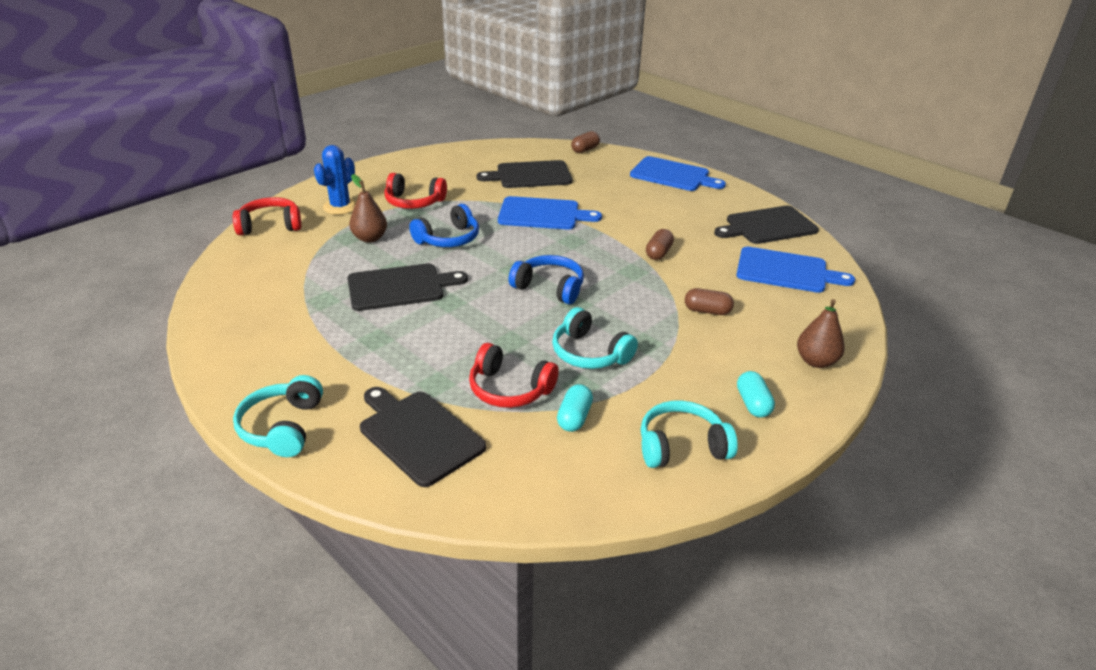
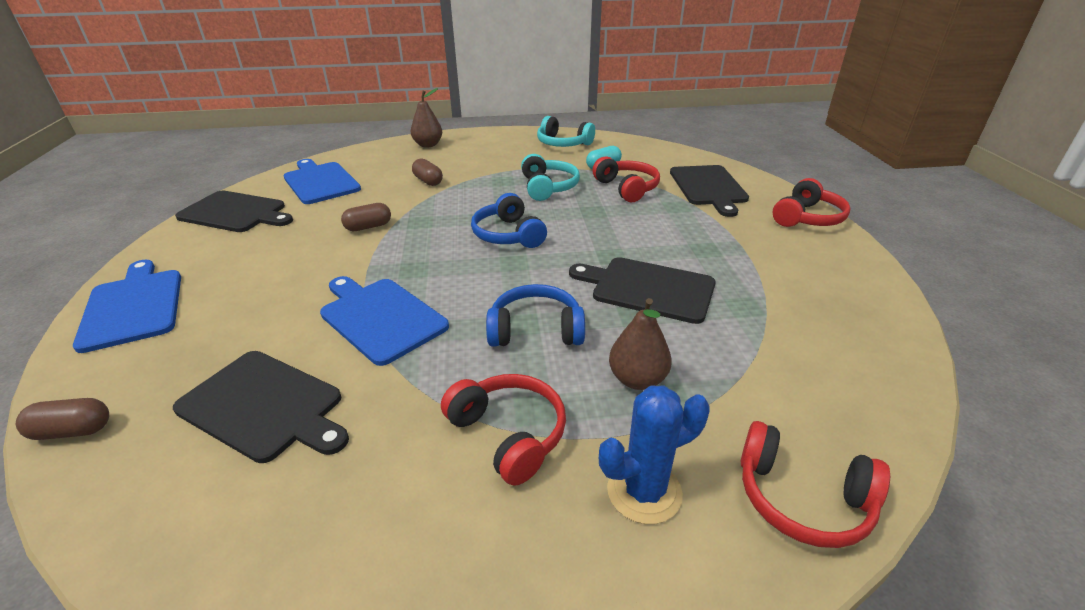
camera: 140 degrees left, 0 degrees up
turquoise headphones [233,375,323,457] -> red headphones [772,178,851,227]
turquoise capsule [737,371,775,418] -> none

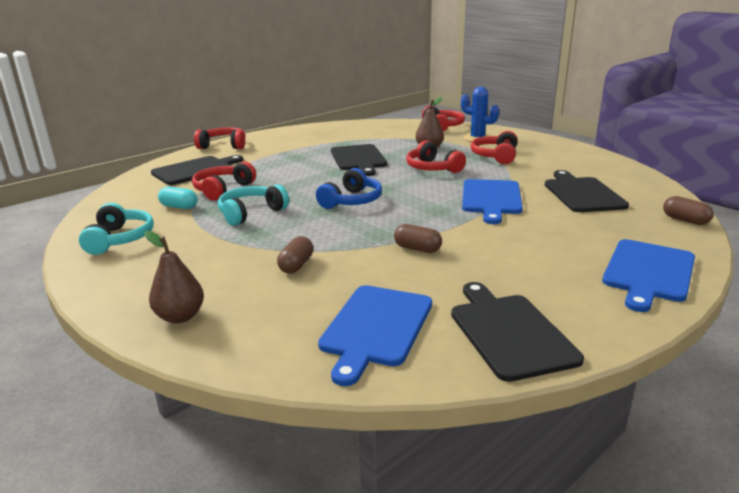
camera: 125 degrees left, 10 degrees down
blue headphones [486,284,585,347] -> red headphones [406,140,466,173]

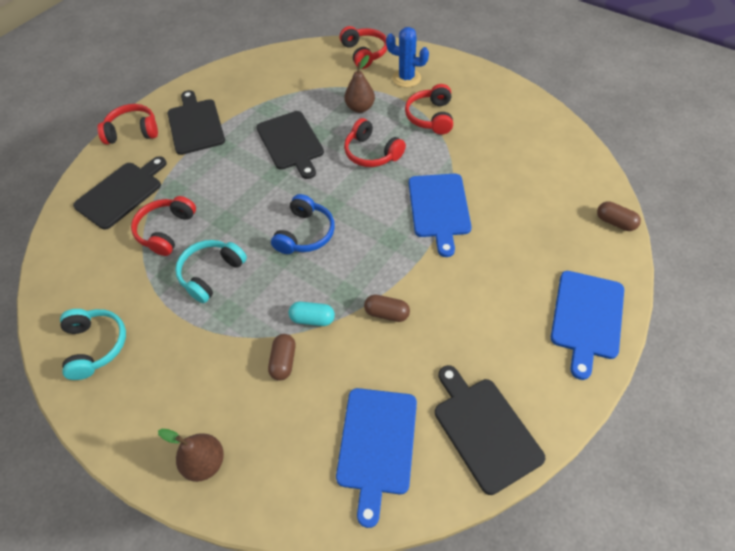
camera: 10 degrees left, 30 degrees up
turquoise capsule [158,187,198,209] -> turquoise capsule moved to [289,302,335,326]
black cutting board [545,170,629,212] -> black cutting board moved to [168,90,225,155]

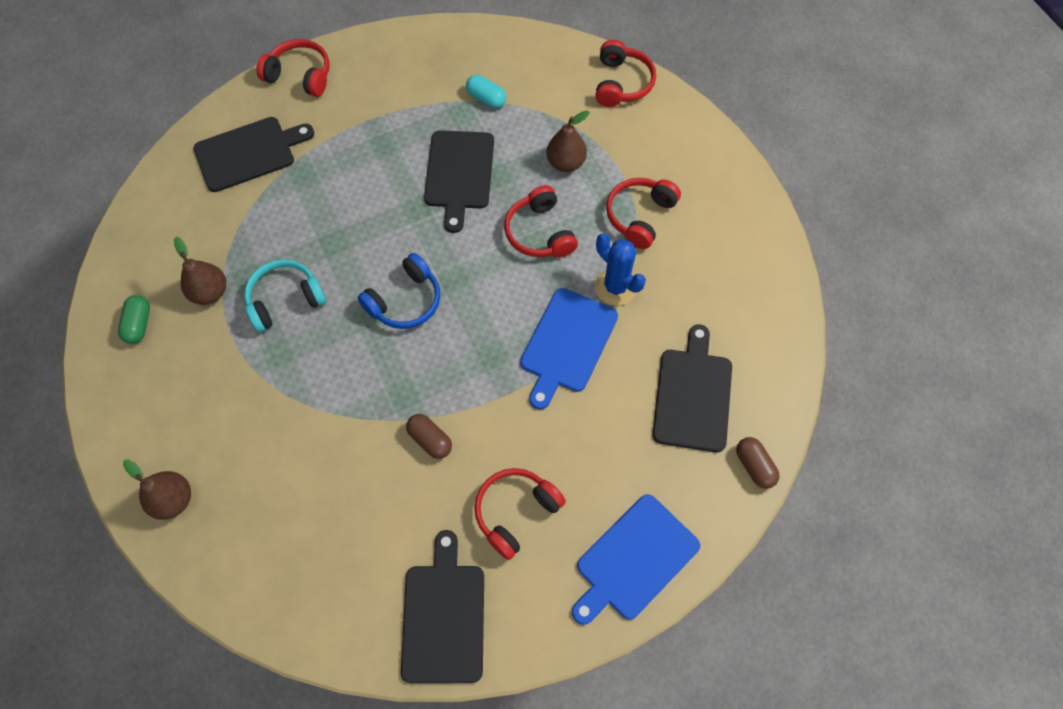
camera: 25 degrees right, 10 degrees up
turquoise headphones [60,309,126,380] -> green capsule [118,295,150,344]
red headphones [131,196,196,256] -> red headphones moved to [475,468,566,560]
black cutting board [168,90,225,155] -> black cutting board moved to [653,324,732,452]
brown capsule [268,334,295,381] -> none
turquoise capsule [289,302,335,326] -> turquoise capsule moved to [466,75,506,108]
blue cutting board [336,388,417,528] -> none
blue cactus [386,27,429,87] -> blue cactus moved to [594,234,646,306]
none -> brown pear [174,237,226,305]

